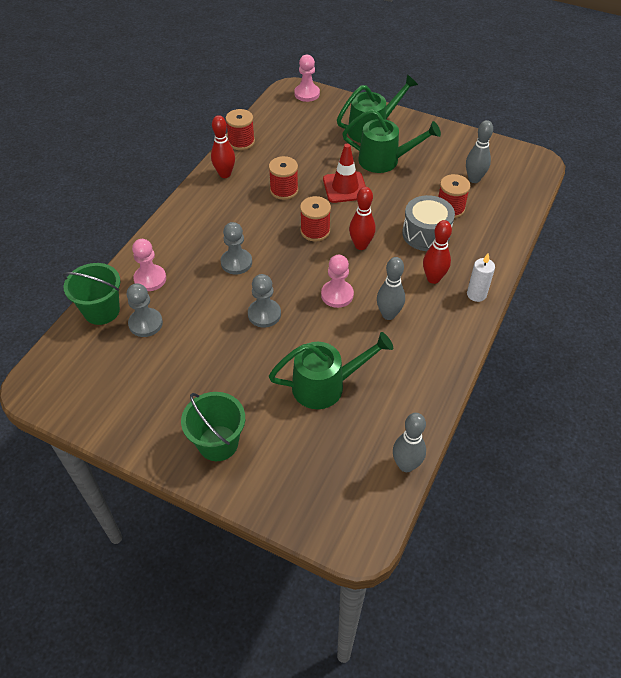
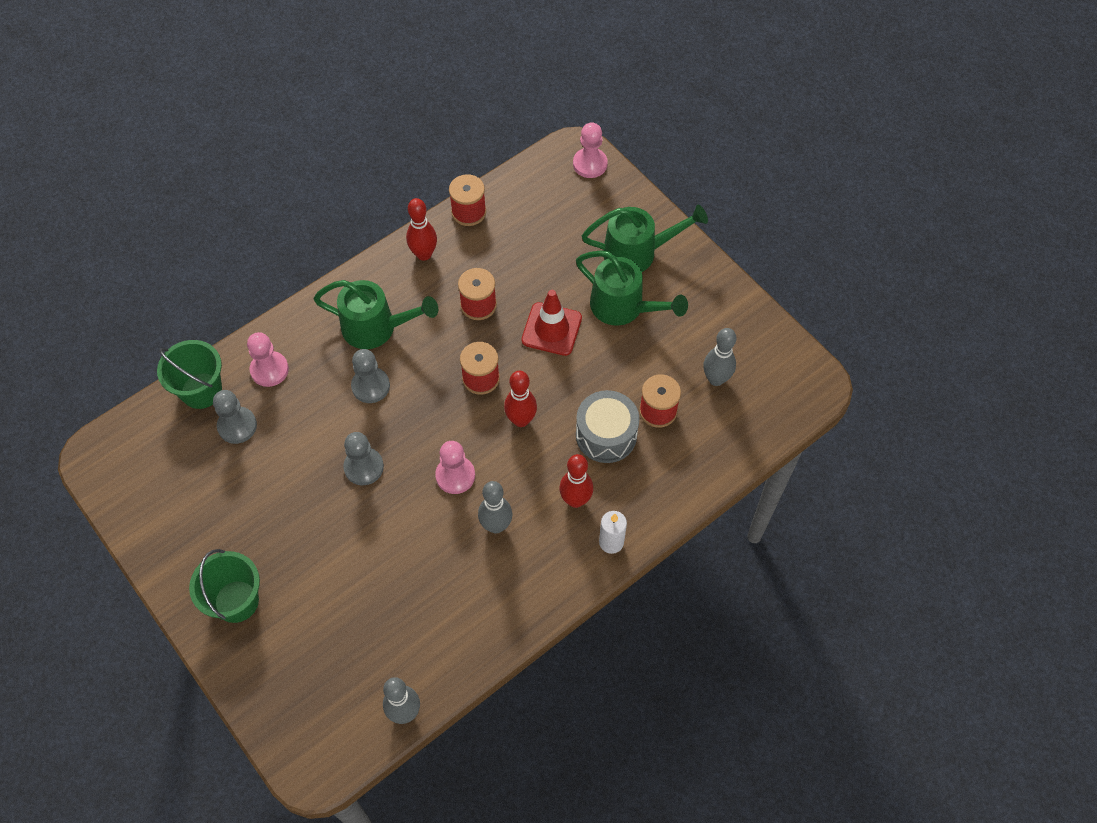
camera: 25 degrees right, 10 degrees up
green watering can [269,332,393,409] -> green watering can moved to [313,280,438,349]

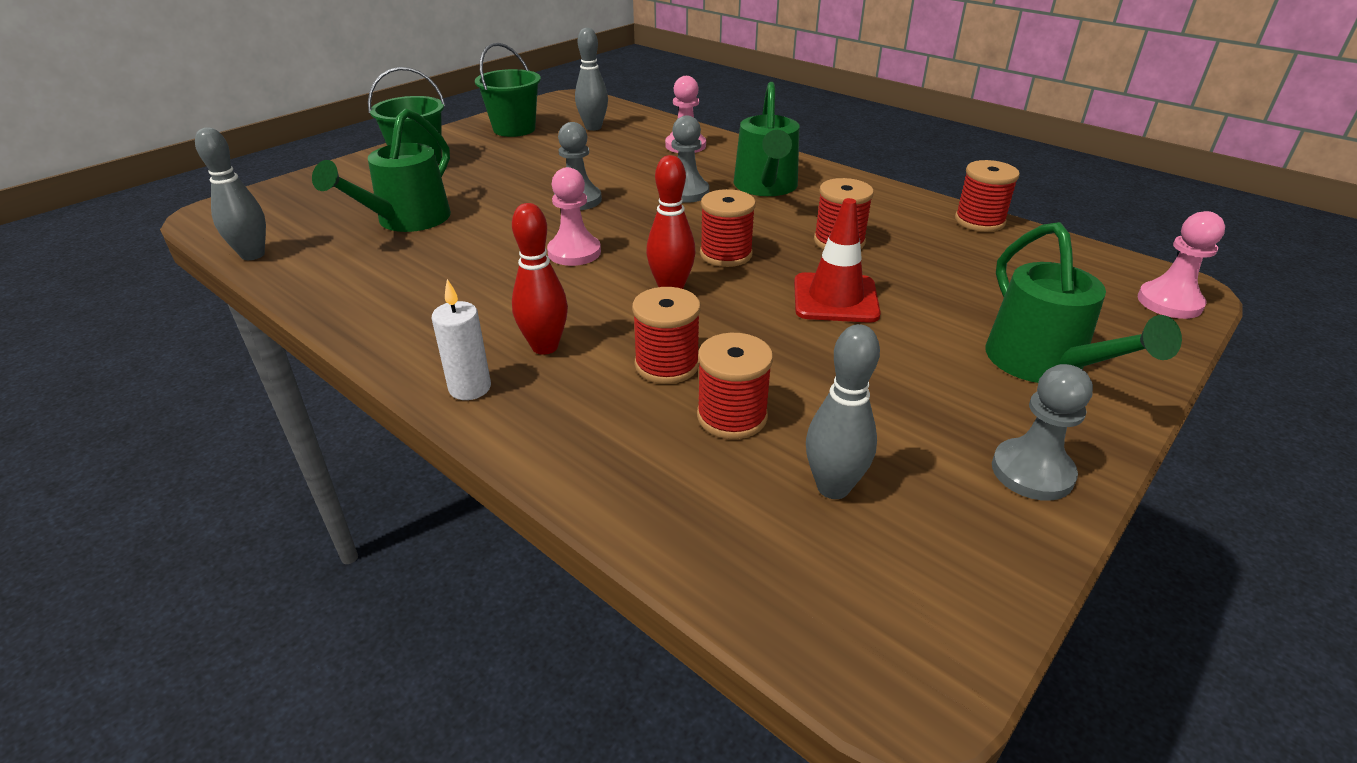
camera: 80 degrees right, 25 degrees down
green bucket [157,340,222,409] -> green bucket moved to [475,43,541,137]
grey pawn [213,390,257,444] -> grey pawn moved to [992,364,1093,501]
red bowling pin [406,198,437,261] -> none
grey bowling pin [478,481,512,534] -> grey bowling pin moved to [575,28,608,131]
green watering can [576,251,688,326] -> green watering can moved to [312,109,451,232]
grey drum [576,390,639,463] -> red spool [632,287,701,384]

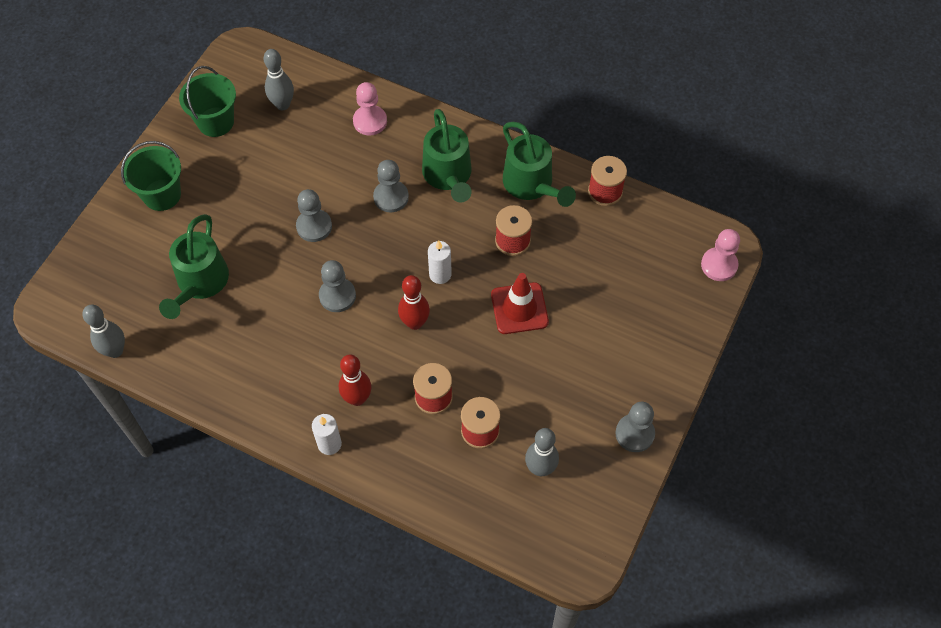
camera: 15 degrees left, 25 degrees up
pink pawn [547,167,601,266] -> grey pawn [319,260,356,312]
red spool [700,189,756,267] -> white candle [428,241,452,284]
green watering can [986,222,1182,383] -> green watering can moved to [503,122,576,207]

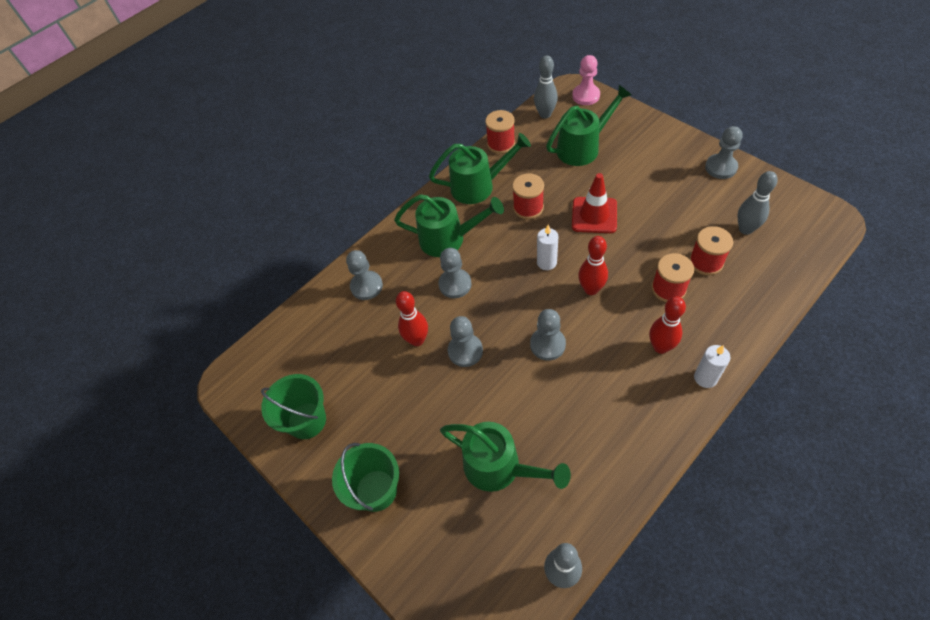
camera: 65 degrees left, 5 degrees down
grey bowling pin [264,49,294,110] -> grey bowling pin moved to [534,55,558,119]
pink pawn [353,82,387,136] -> grey pawn [346,250,383,300]
none -> red bowling pin [396,291,428,346]
none -> green watering can [546,85,632,166]

